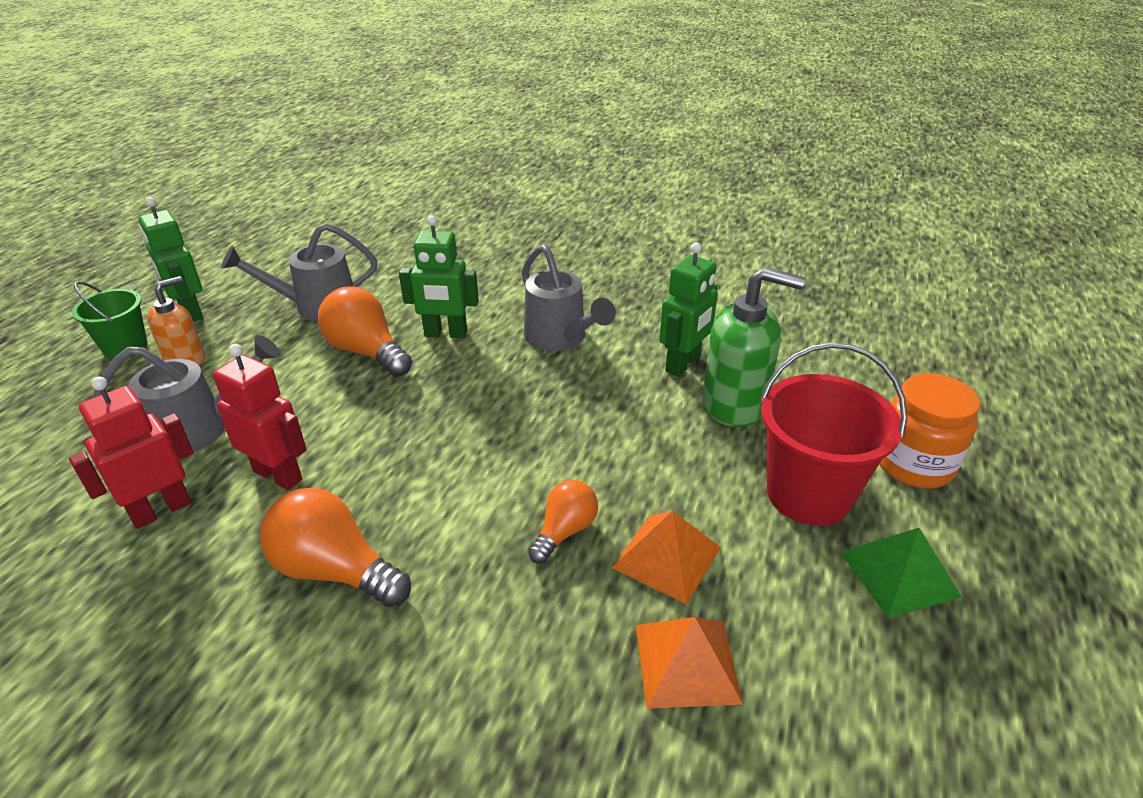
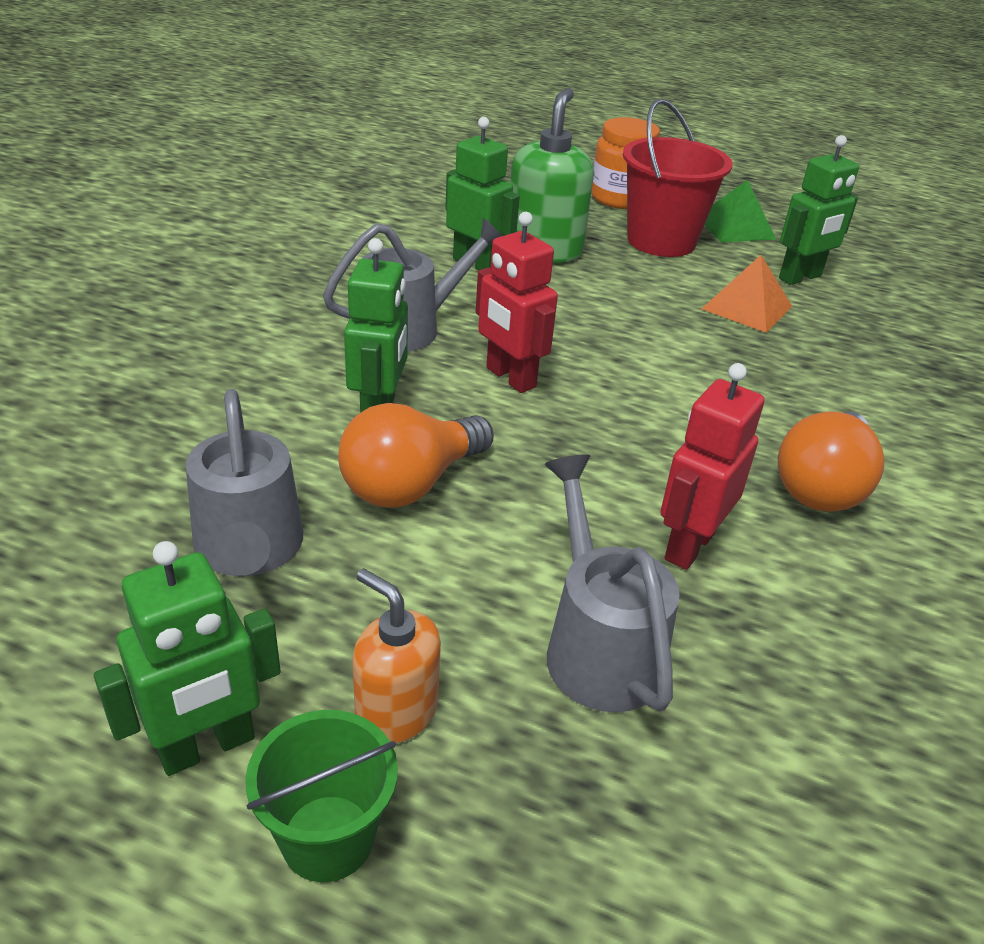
camera: 90 degrees left, 0 degrees up
red robot [69,377,194,529] -> red robot moved to [475,212,558,393]
orange light bulb [528,480,598,564] -> none
orange pyramid [636,617,743,709] -> none
none -> green robot [779,135,859,285]

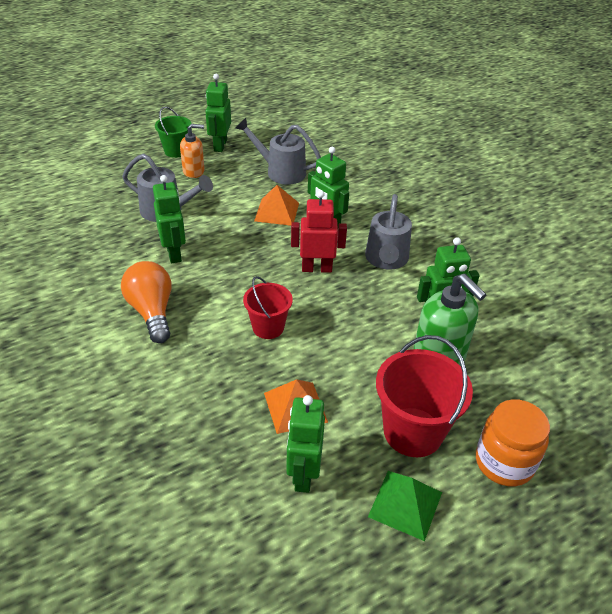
camera: 130 degrees right, 5 degrees up
orange light bulb [338,403,494,508] -> orange pyramid [254,185,299,226]
red robot [660,363,765,570] -> green robot [153,175,186,263]
none -> red bucket [243,276,293,339]

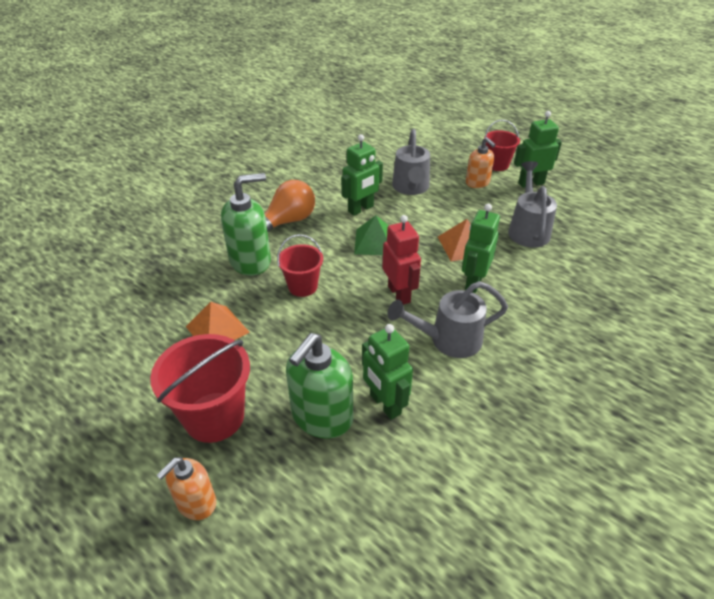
camera: 70 degrees right, 0 degrees up
green bucket [155,106,192,158] -> red bucket [484,120,520,171]
green robot [286,395,325,493] -> none
green pyramid [368,471,442,541] -> green pyramid moved to [354,215,389,255]
orange jar [476,399,550,487] -> orange soap dispenser [157,457,216,520]
none -> green soap dispenser [221,173,271,276]

